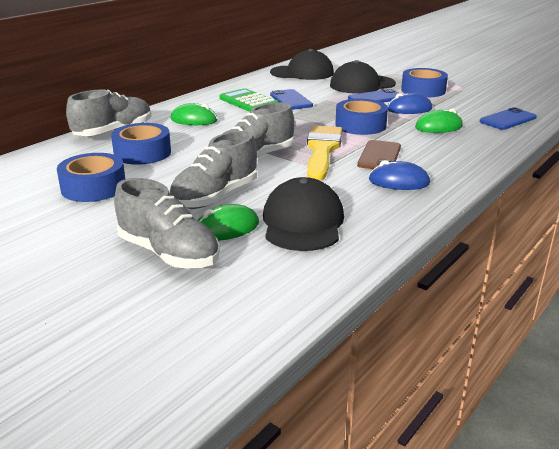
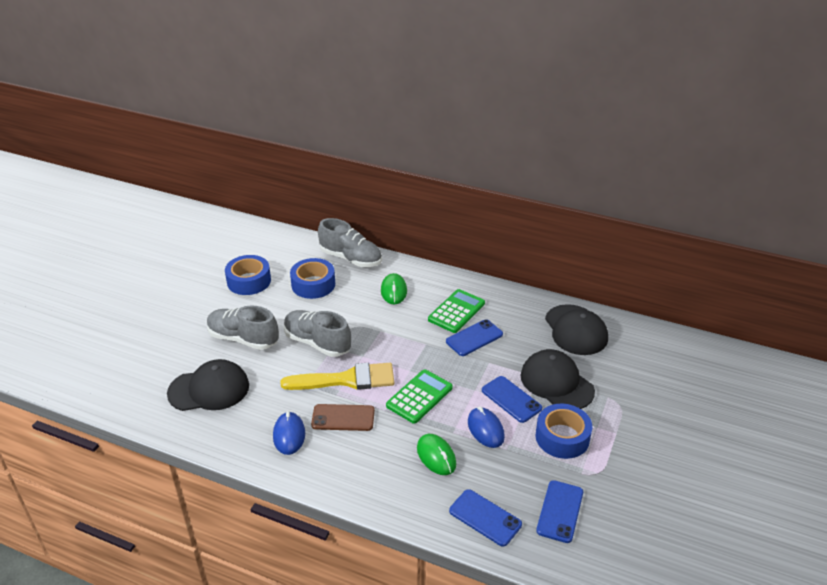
camera: 75 degrees right, 10 degrees up
grey shoe [114,178,220,269] -> none
green mouse [198,204,259,241] -> none
blue tape [335,99,388,135] -> green calculator [386,369,453,424]
none -> blue phone [536,480,583,543]

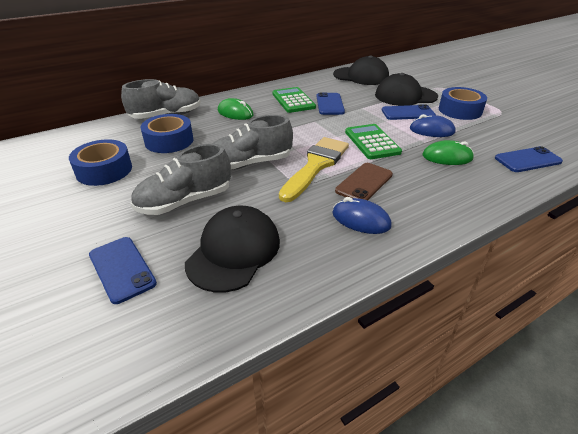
camera: 55 degrees left, 0 degrees up
blue phone [536,480,583,543] -> blue phone moved to [89,237,157,304]

